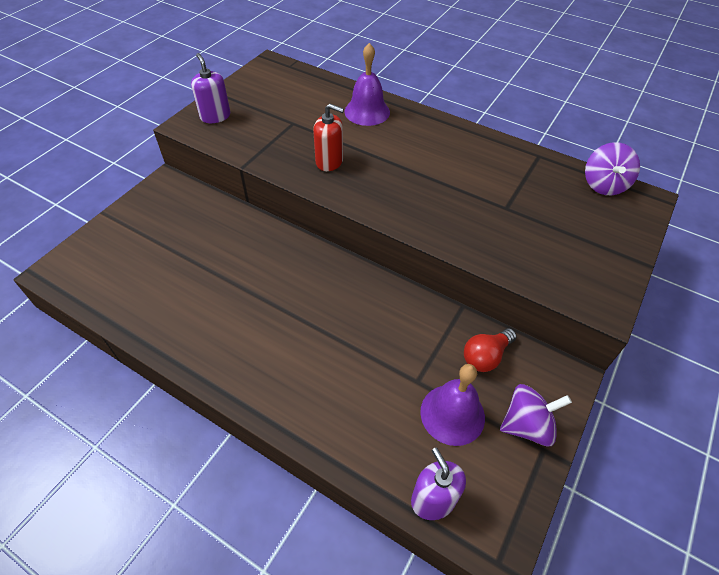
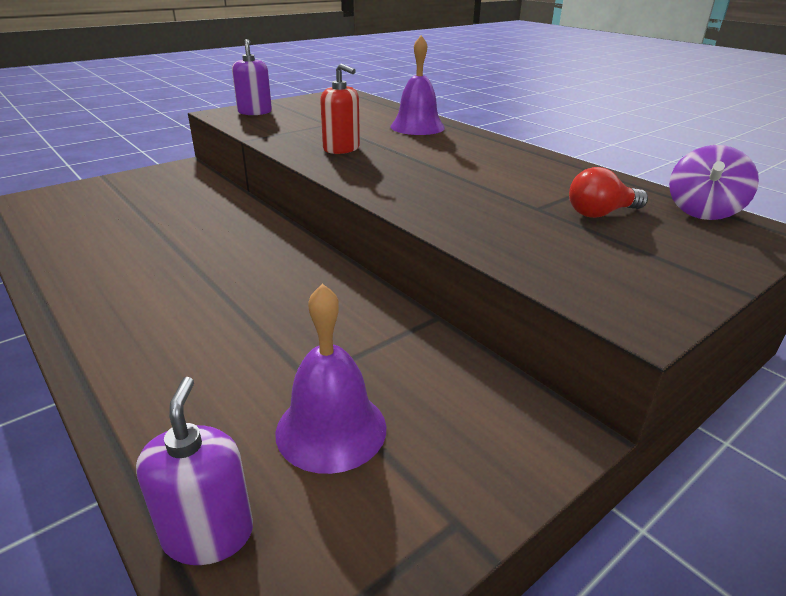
camera: 20 degrees right, 20 degrees down
red light bulb [464,328,517,372] -> red light bulb moved to [569,167,648,218]
purple spinning top [500,384,572,446] -> none

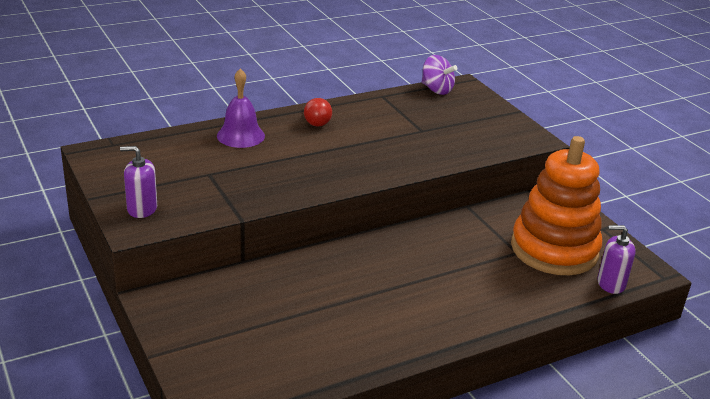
camera: 80 degrees left, 0 degrees up
purple bell [275,284,386,474] -> orange stacking toy [511,136,602,275]
red soap dispenser [320,63,360,154] -> none
red light bulb [569,167,648,218] -> red light bulb moved to [304,98,332,127]

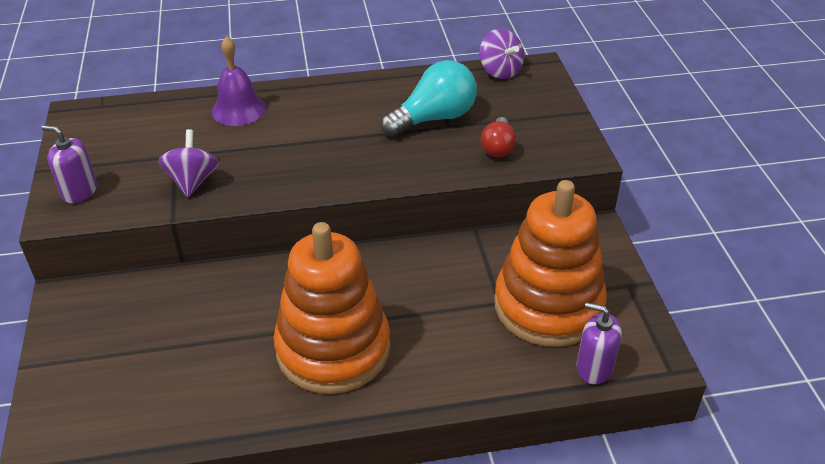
camera: 20 degrees right, 10 degrees up
red light bulb [304,98,332,127] -> red light bulb moved to [481,117,516,157]
none -> purple spinning top [158,129,219,197]
none -> orange stacking toy [274,222,390,394]
none -> turquoise light bulb [381,60,477,137]

